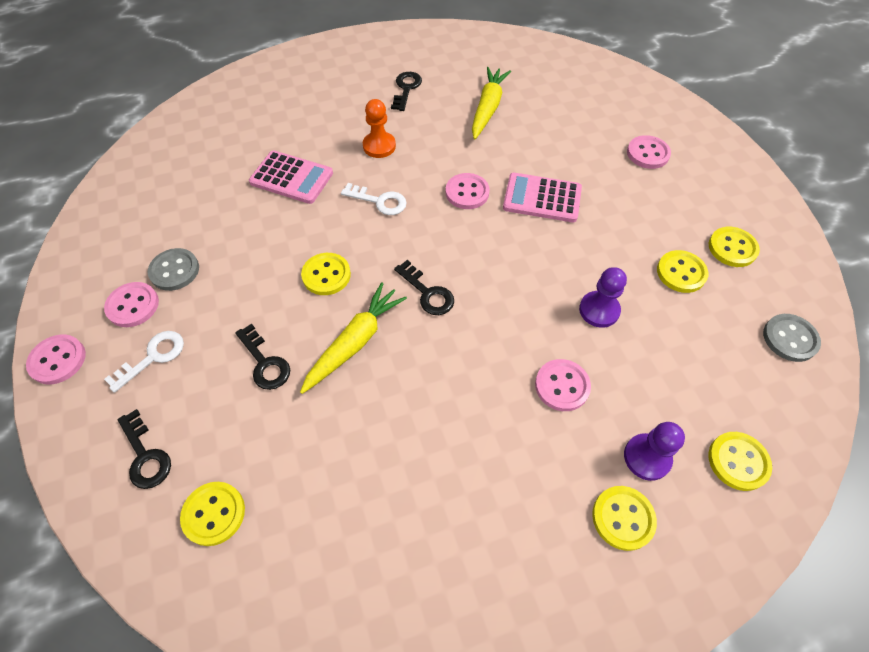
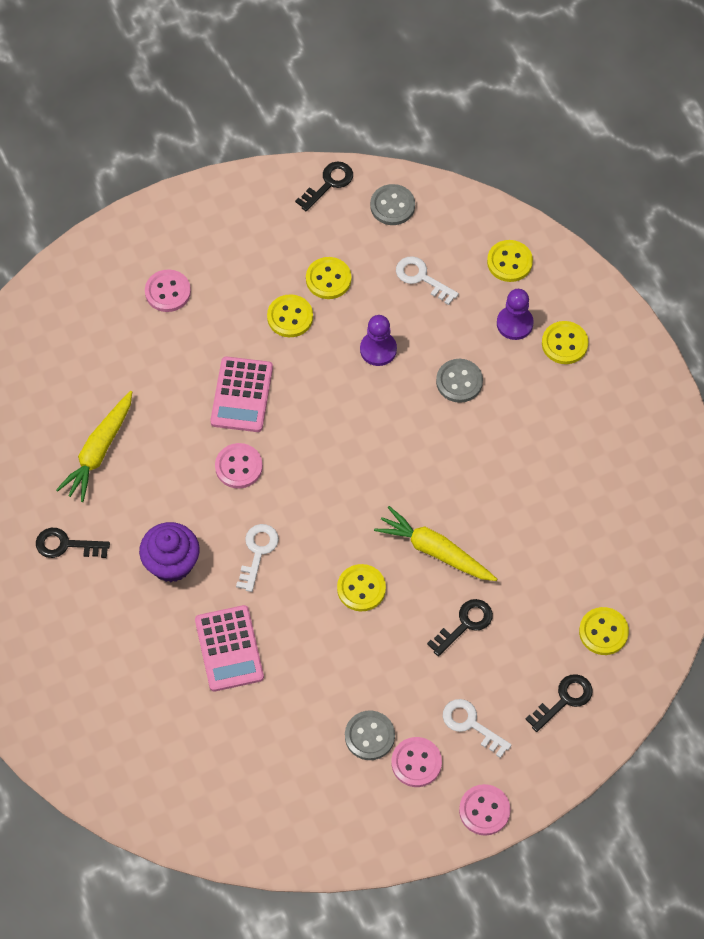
camera: 95 degrees left, 5 degrees up
pink calculator [249,150,333,204] -> pink calculator turned 150 degrees clockwise [195,605,264,692]
orange pawn [363,99,396,158] -> purple cupcake [139,522,200,582]
black key [394,260,454,315] -> black key moved to [295,162,353,211]
yellow carrot [472,67,511,139] -> yellow carrot turned 75 degrees counterclockwise [56,391,132,502]
pink button [535,359,591,411] -> grey button [436,359,483,403]
yellow button [709,227,760,267] -> yellow button moved to [267,294,313,337]
none -> white key [396,256,459,305]

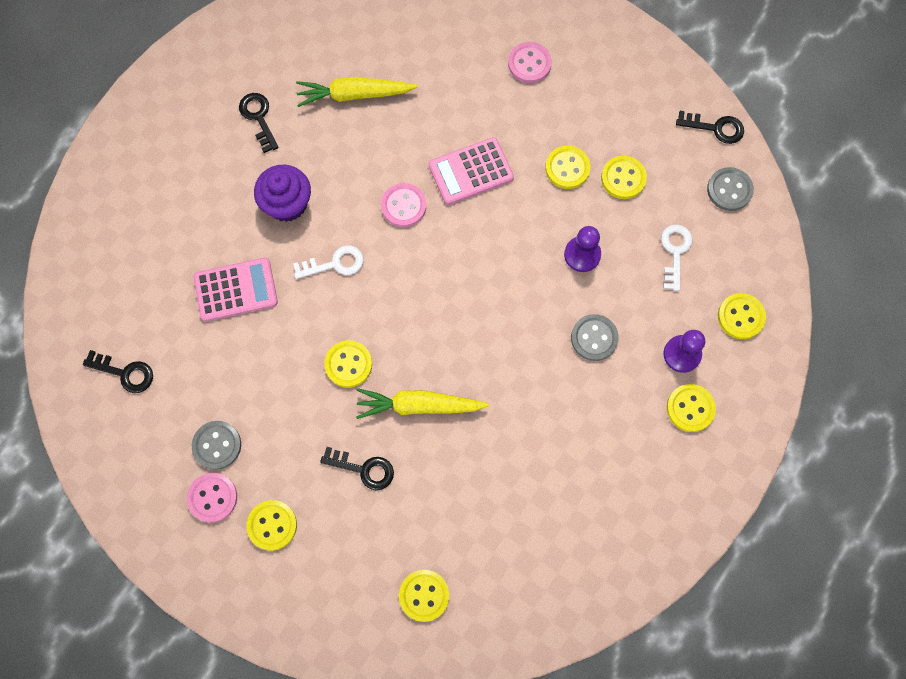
camera: 60 degrees right, 10 degrees up
pink calculator [195,605,264,692] -> pink calculator turned 150 degrees counterclockwise [193,257,278,322]
yellow carrot [374,506,497,581] -> yellow carrot turned 90 degrees counterclockwise [356,388,489,419]
white key [443,699,511,758] -> yellow button [247,500,297,551]
pink button [459,784,510,836] -> none
black key [526,674,593,732] -> black key moved to [83,350,153,393]

